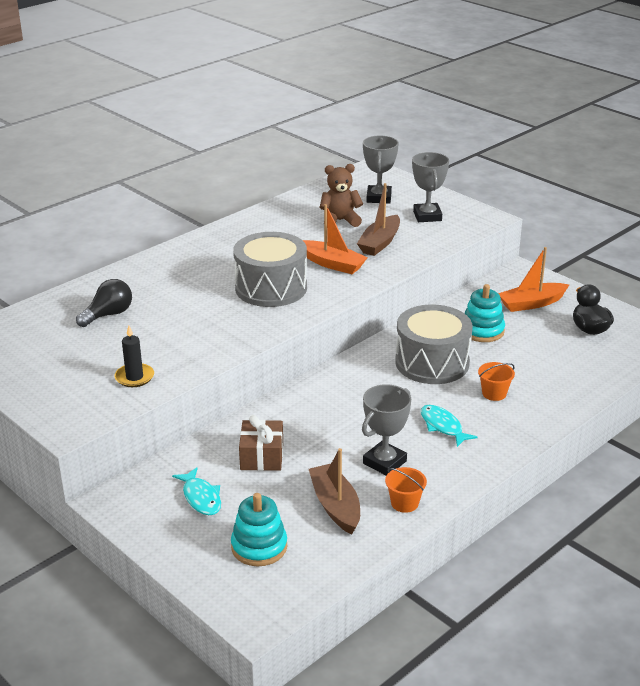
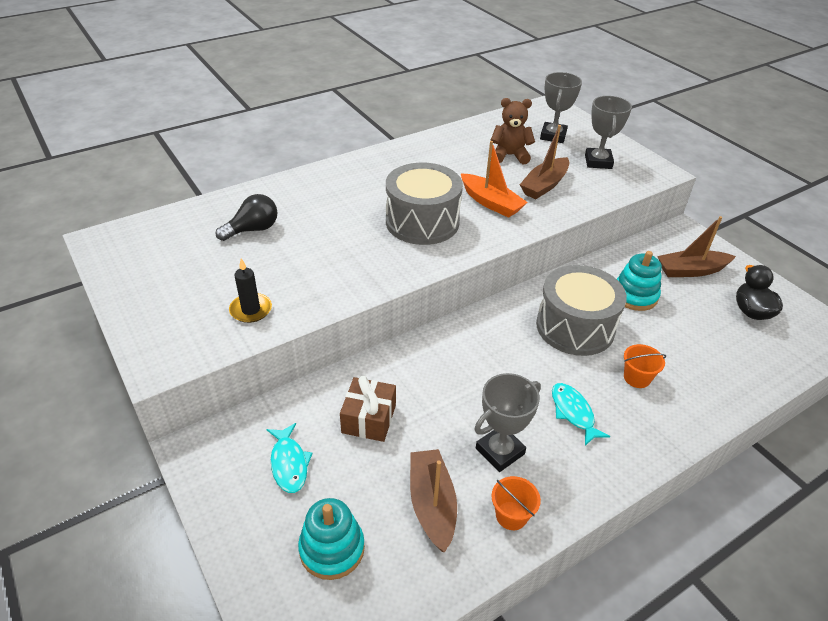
camera: 10 degrees right, 10 degrees up
orange boat [498,247,569,312] -> brown boat [657,216,736,277]

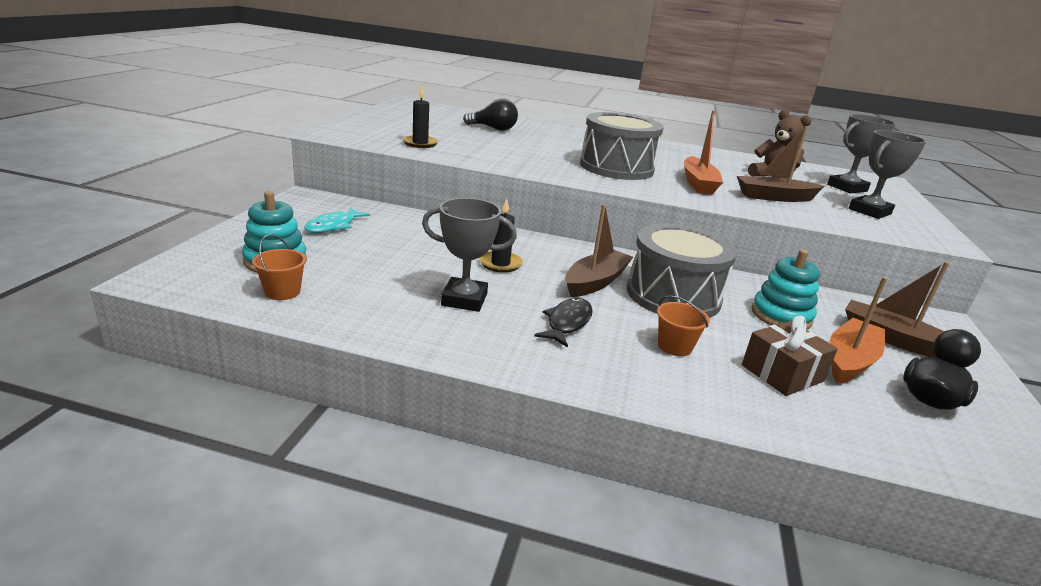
camera: 45 degrees right, 15 degrees down
brown gift [340,376,396,442] -> brown gift moved to [742,316,838,396]
brown boat [410,449,457,552] -> brown boat moved to [565,204,633,297]
orange bucket [492,476,541,530] -> orange bucket moved to [252,235,307,300]
turquoise fish [552,383,610,446] -> black fish [534,298,593,347]
none -> black candle [479,199,523,273]
none -> orange boat [830,277,888,384]

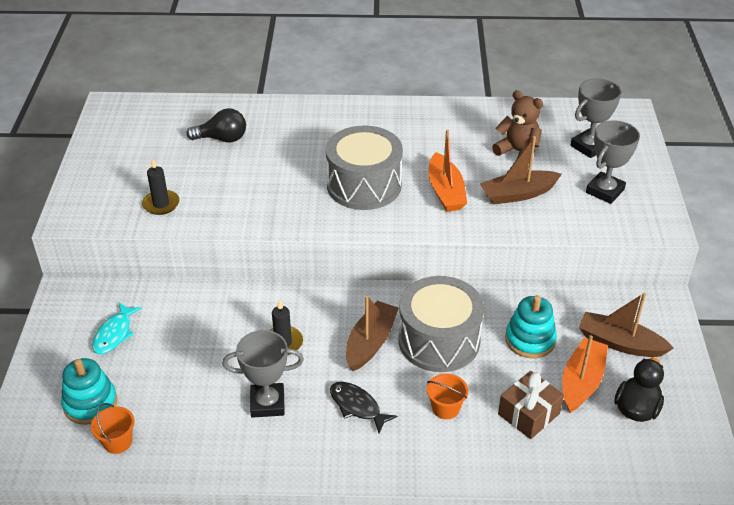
camera: 10 degrees left, 15 degrees up
black fish [534,298,593,347] -> black fish turned 60 degrees counterclockwise [330,382,398,433]

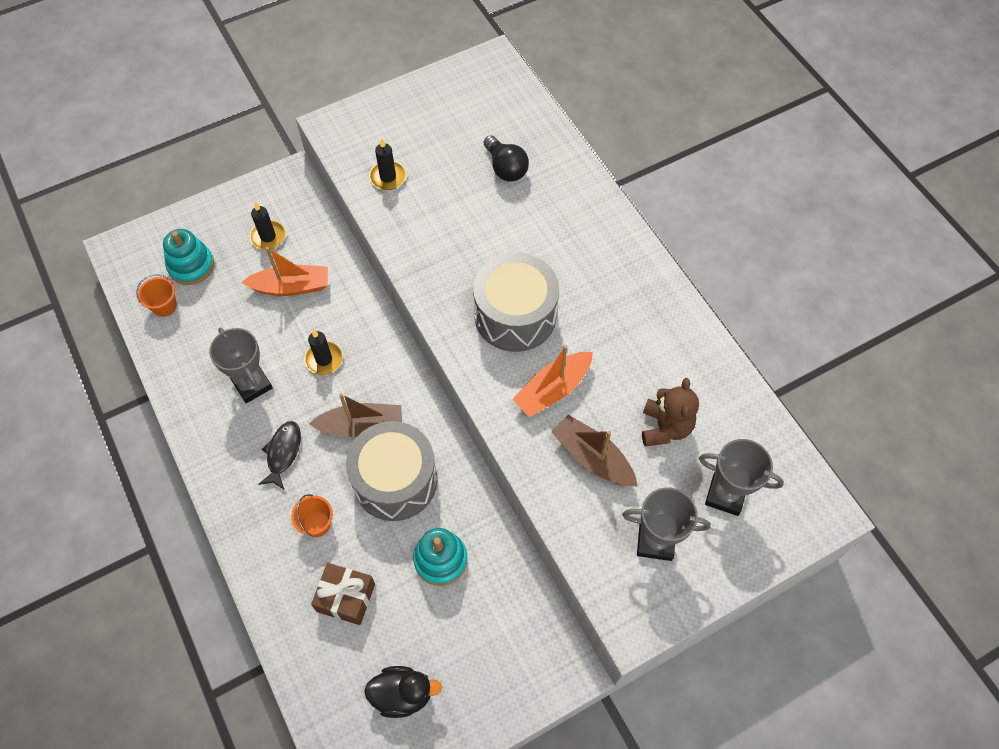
camera: 60 degrees right, 20 degrees up
turquoise fish [92,302,142,354] -> black candle [249,202,285,250]
orange boat [562,335,608,413] -> orange boat moved to [241,247,328,296]
brown boat [579,293,674,357] -> none

